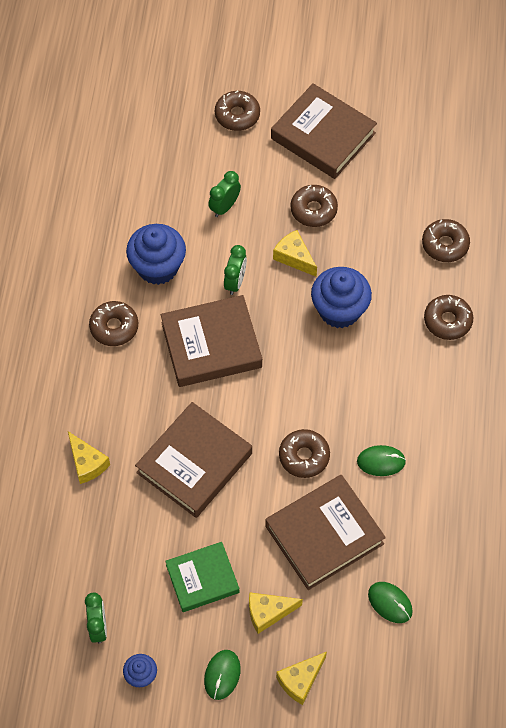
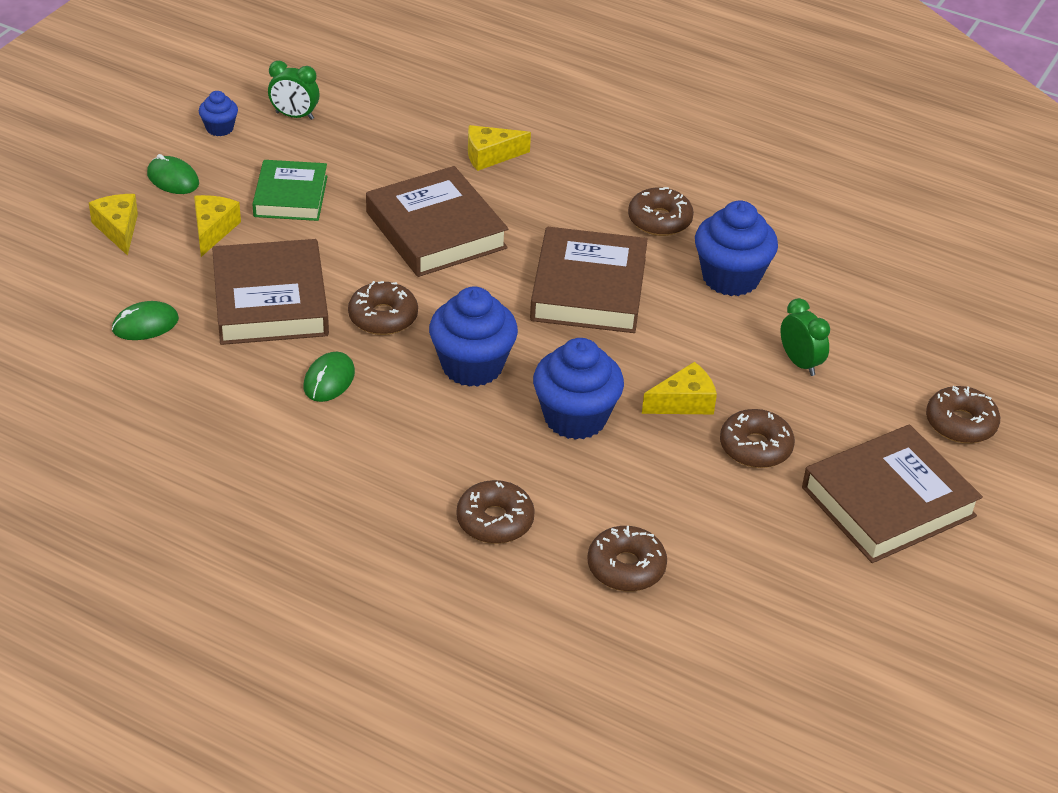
camera: 110 degrees right, 20 degrees down
green clock [224,245,247,295] -> none
none -> blue cupcake [429,286,518,387]

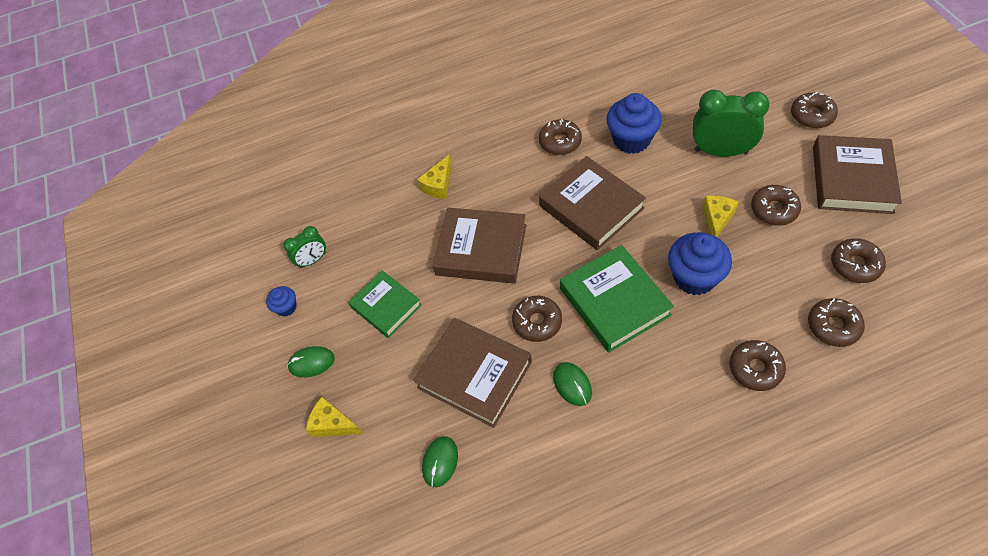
camera: 40 degrees left, 15 degrees up
yellow cheese [194,195,241,257] -> none
blue cupcake [429,286,518,387] -> green book [560,245,674,353]
green clock [780,298,830,376] -> green clock [693,90,770,157], size x1.80
none -> brown donut [831,238,886,283]

